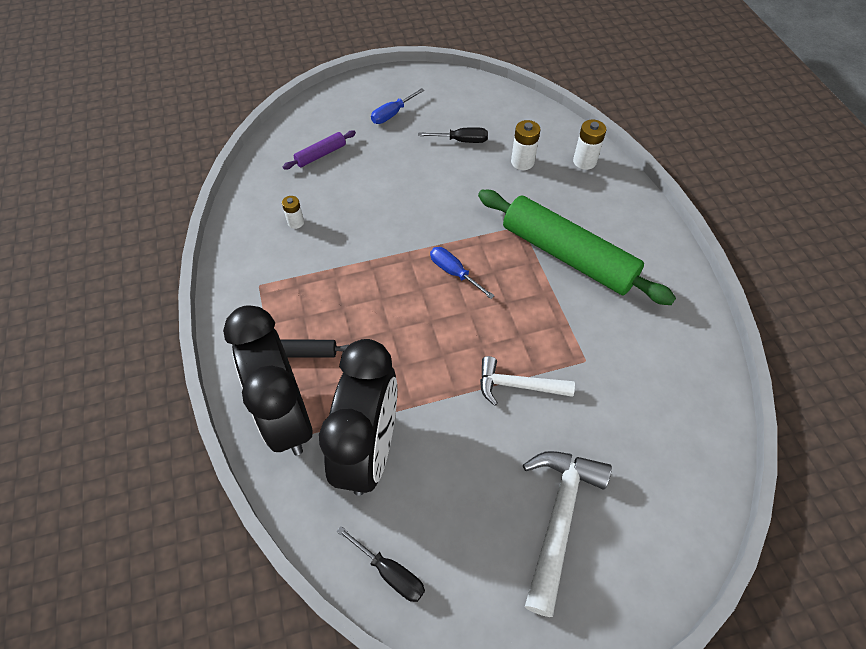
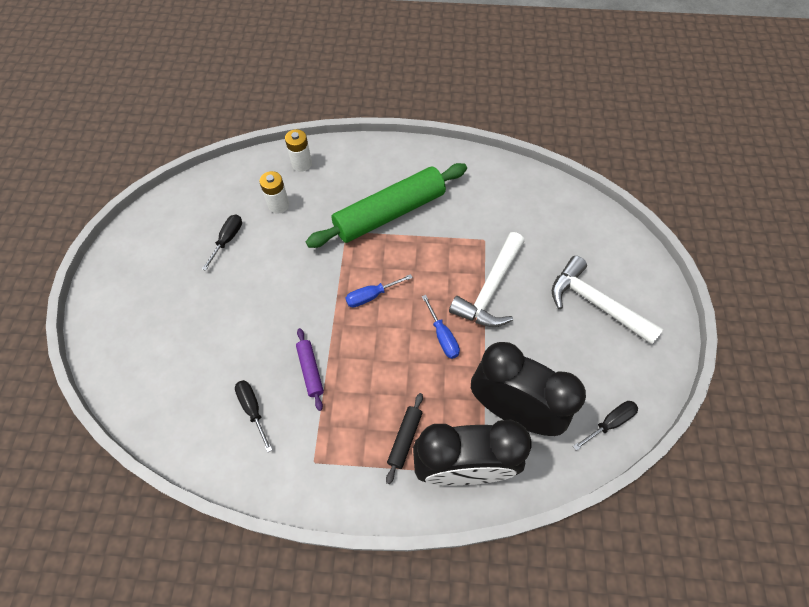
camera: 70 degrees left, 5 degrees up
white battery [282,196,304,229] -> black screwdriver [235,380,272,453]
purple rolling pin [283,130,356,170] -> purple rolling pin moved to [296,328,324,411]
blue screwdriver [371,88,425,124] -> blue screwdriver moved to [422,295,460,359]
white hammer [480,356,575,406] -> white hammer [449,232,525,327], size x1.52

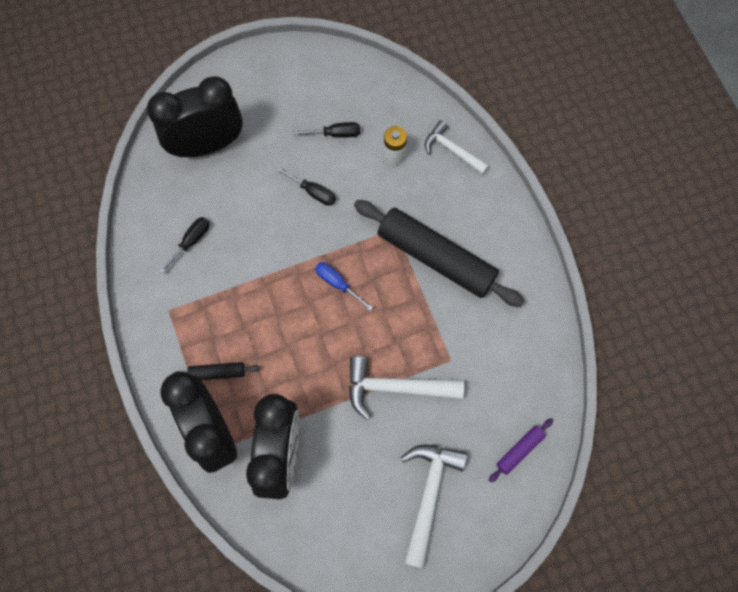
camera: 65 degrees right, 10 degrees up
white battery [285,129,312,172] -> white hammer [425,120,489,175]
purple rolling pin [296,328,324,411] -> purple rolling pin moved to [489,418,553,482]
green rolling pin [306,163,467,248] -> black rolling pin [354,200,524,307]
blue screwdriver [422,295,460,359] -> none
black screwdriver [573,401,638,451] -> black screwdriver moved to [276,167,336,206]
none -> black clock [147,76,243,157]

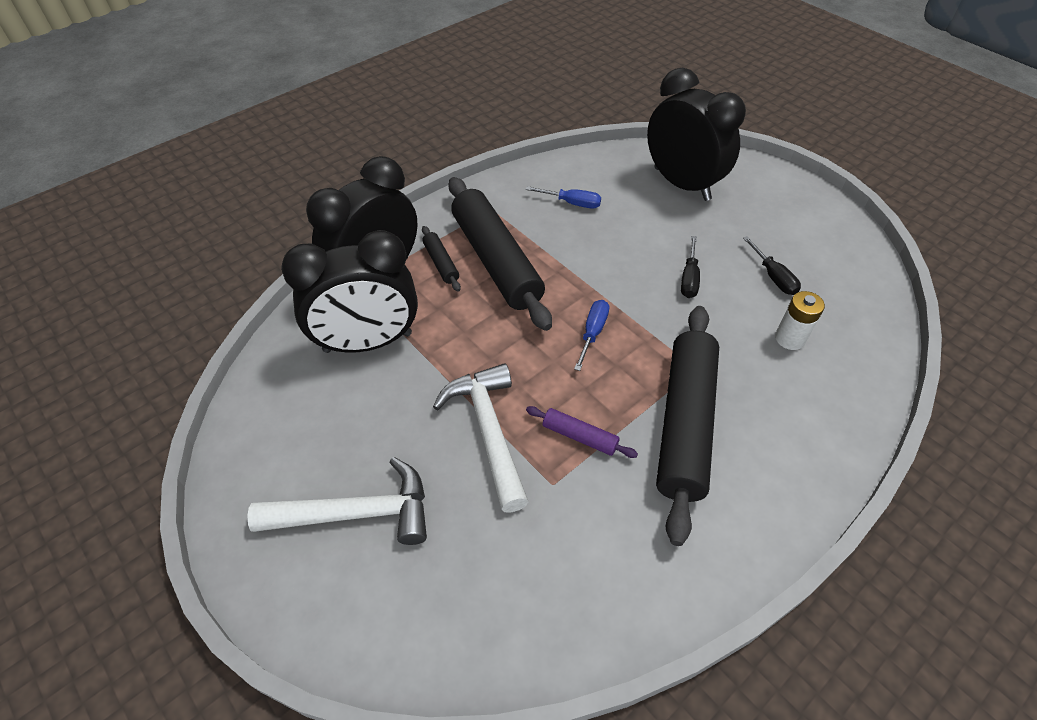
camera: 70 degrees right, 20 degrees down
black screwdriver [160,217,210,274] -> blue screwdriver [526,186,601,208]
white hammer [425,120,489,175] -> none
purple rolling pin [489,418,553,482] -> purple rolling pin moved to [526,406,638,458]
none -> black rolling pin [449,177,552,331]

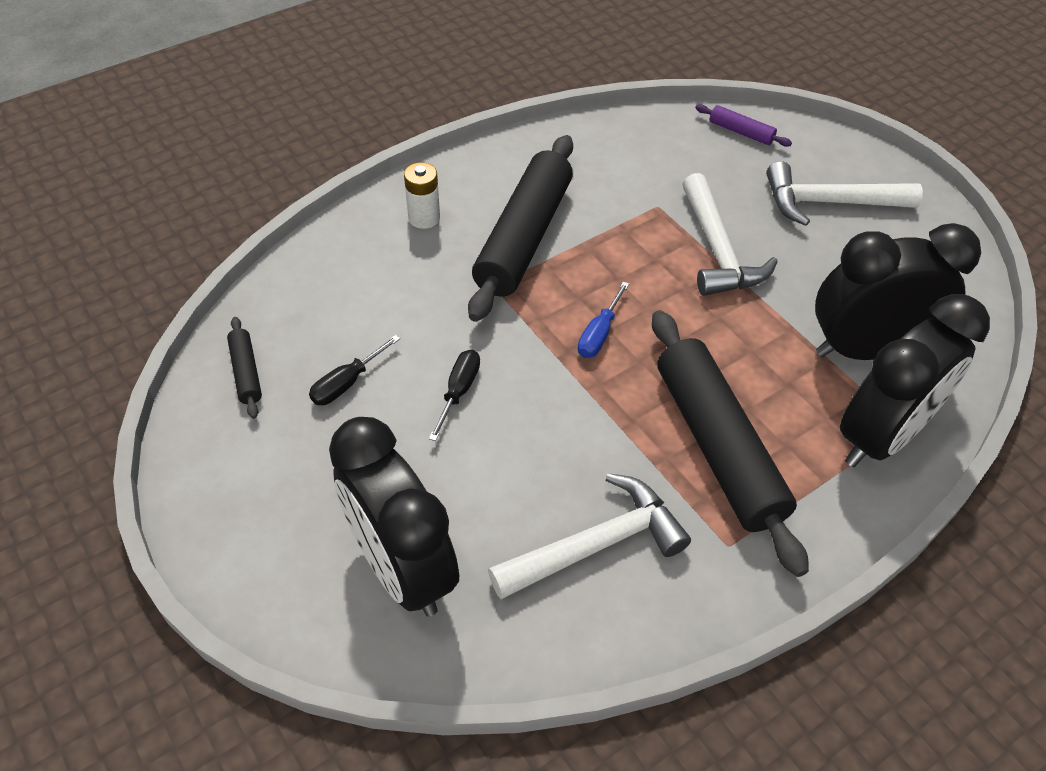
camera: 175 degrees left, 0 degrees up
black rolling pin [422,226,461,292] -> black rolling pin moved to [227,317,262,419]
blue screwdriver [526,186,601,208] -> white hammer [488,473,691,599]
purple rolling pin [526,406,638,458] -> purple rolling pin moved to [695,104,792,147]
black screwdriver [743,236,801,295] -> black screwdriver turned 120 degrees counterclockwise [309,335,400,405]
white battery [775,291,825,350] -> white battery moved to [404,162,440,229]

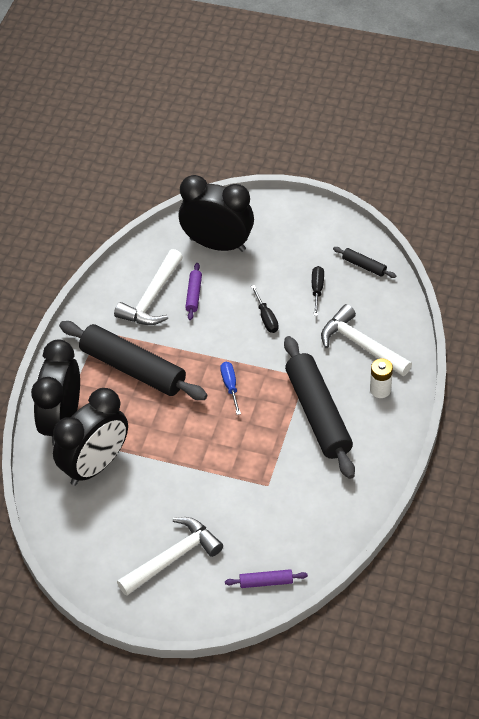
camera: 145 degrees right, 0 degrees up
white hammer [682,173,778,296] -> white hammer moved to [321,304,412,376]
none -> purple rolling pin [185,263,202,320]

